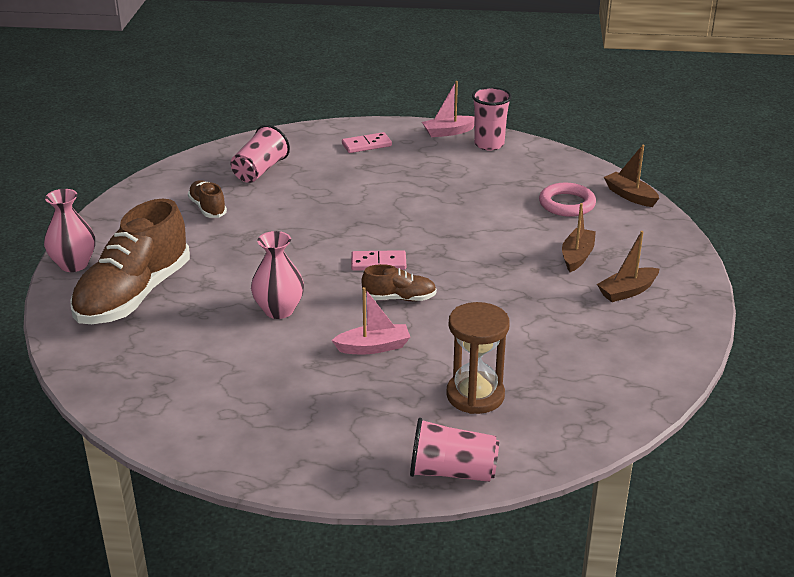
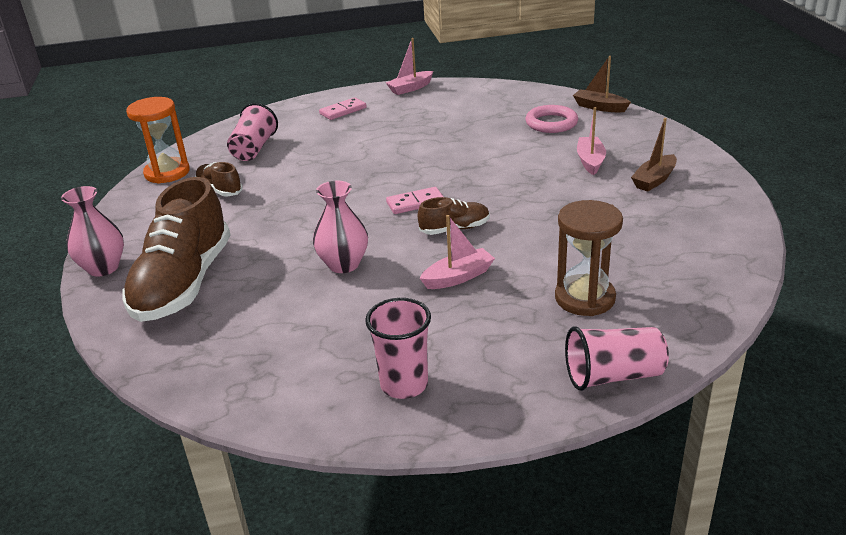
camera: 15 degrees left, 0 degrees up
pink cup [472,87,512,151] -> pink cup moved to [365,298,431,399]
brown boat [562,203,596,272] -> pink boat [577,107,606,175]
none -> orange hourglass [126,97,190,184]

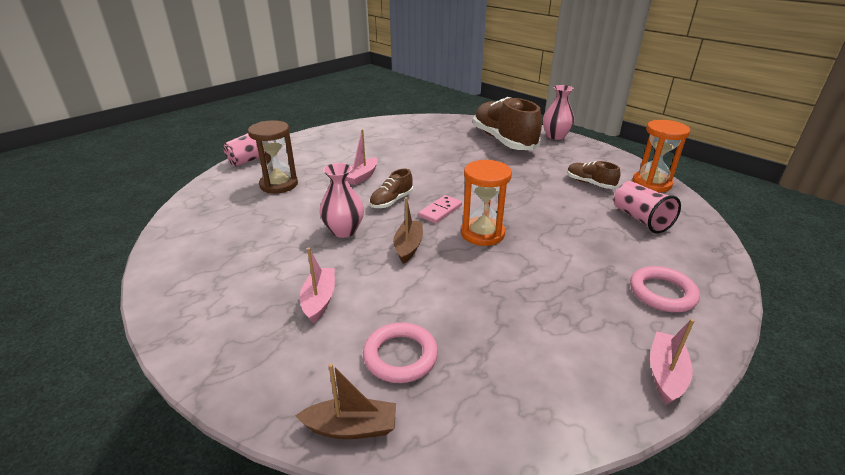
camera: 145 degrees right, 0 degrees up
brown shoe [195,162,243,196] -> brown shoe turned 150 degrees counterclockwise [567,161,621,189]
pink vase [313,181,368,273] -> pink vase moved to [319,163,364,238]
pink domino [319,97,367,120] -> pink ring [630,266,700,312]
pink cup [365,298,431,399] -> none
pink boat [577,107,606,175] -> pink boat turned 150 degrees counterclockwise [300,247,335,323]
brown boat [631,118,677,192] -> brown boat moved to [393,197,423,264]
none -> orange hourglass [461,160,512,246]

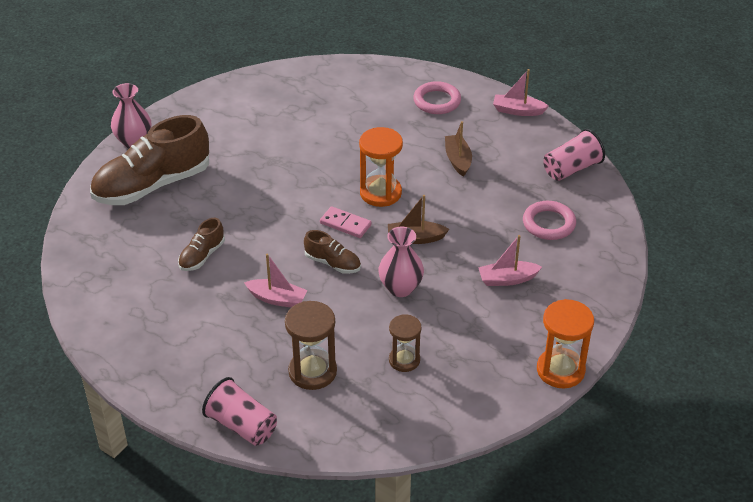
camera: 100 degrees left, 10 degrees up
brown boat [295,363,396,439] -> brown boat moved to [445,121,472,177]
brown shoe [567,161,621,189] -> brown shoe moved to [178,218,225,271]
pink cup [614,181,681,233] -> pink cup moved to [543,129,605,181]
orange hourglass [632,120,690,192] -> orange hourglass moved to [537,299,594,388]
none -> brown hourglass [389,314,422,372]

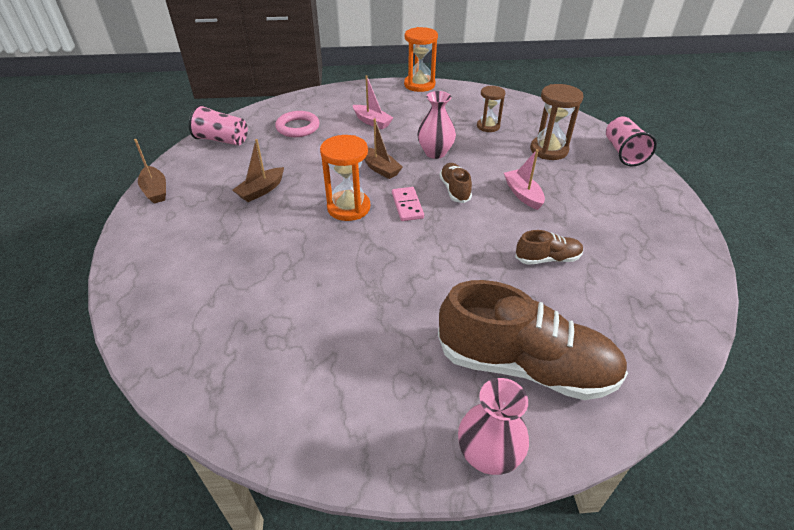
camera: 130 degrees left, 0 degrees up
pink ring [413,81,461,114] -> none
pink boat [493,69,549,116] -> brown boat [134,139,166,203]

